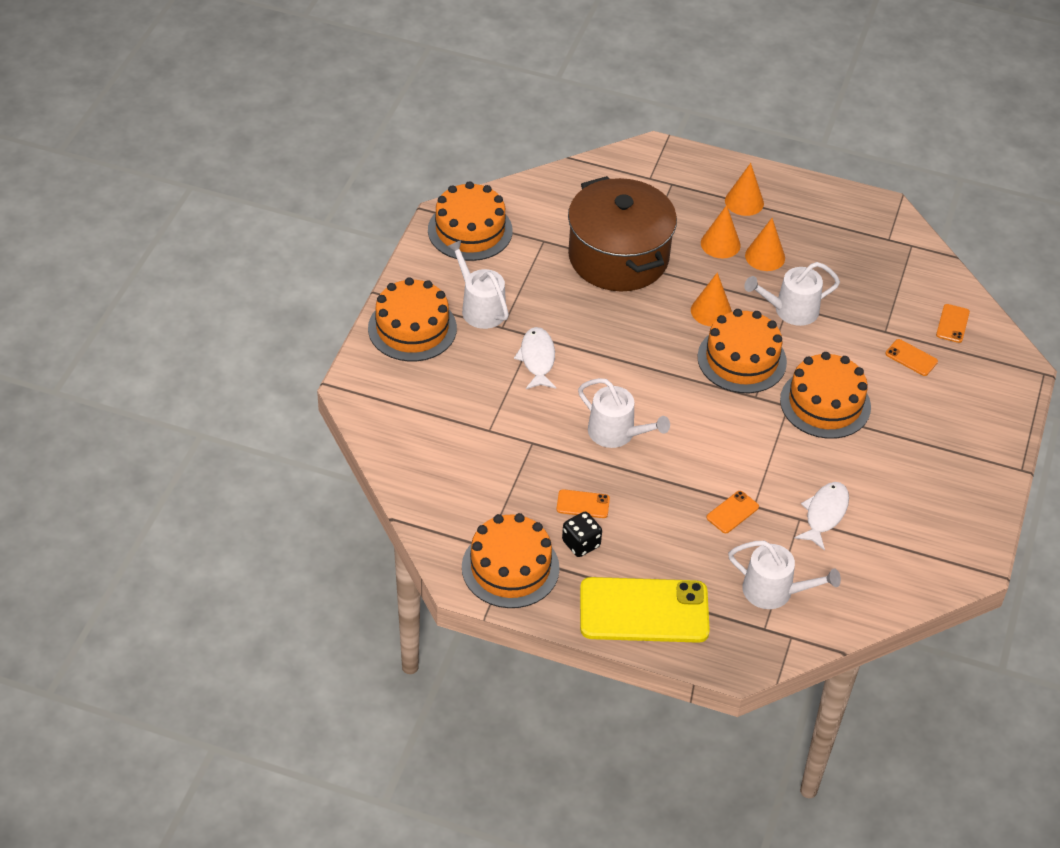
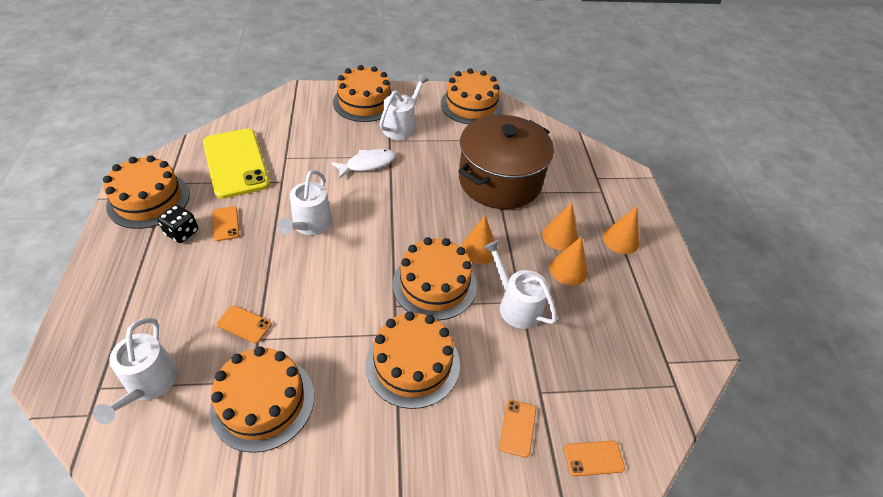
camera: 65 degrees right, 0 degrees up
yellow phone [580,577,710,643] -> yellow phone moved to [203,129,270,199]
white fish [795,482,849,551] -> orange cake [210,346,314,453]

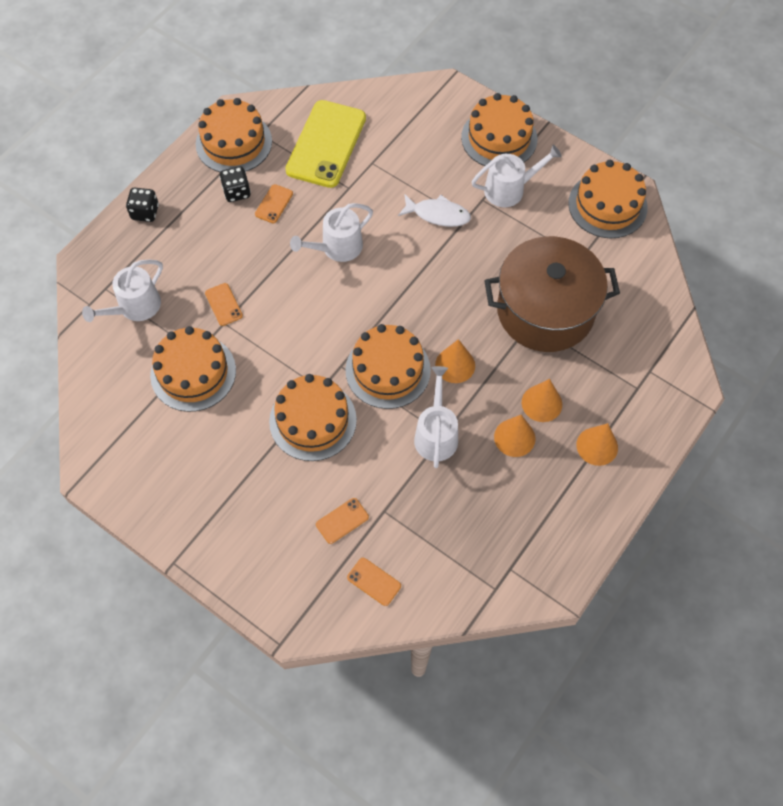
camera: 45 degrees right, 15 degrees up
none -> black dice [126,188,159,222]

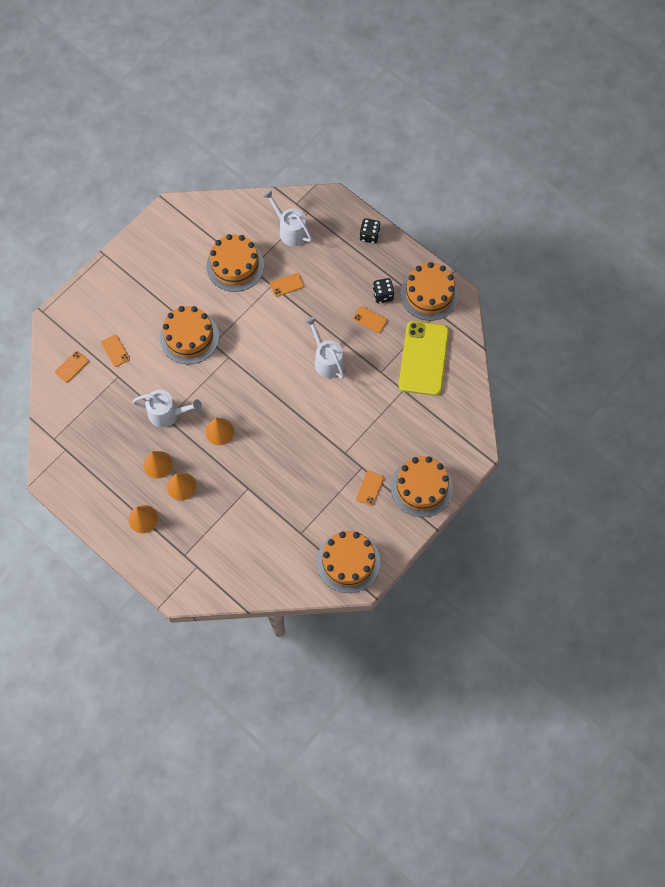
camera: 95 degrees right, 5 degrees up
yellow phone [285,100,366,188] -> yellow phone turned 75 degrees clockwise [399,321,449,396]
orange cake [345,324,431,409] -> none
white fish [398,194,471,227] -> none
white watering can [472,145,562,207] -> orange phone [356,471,384,506]
brown pot [484,236,620,352] -> none

